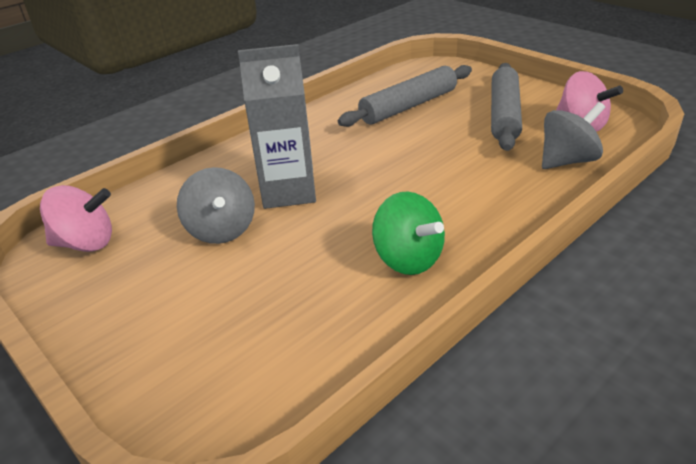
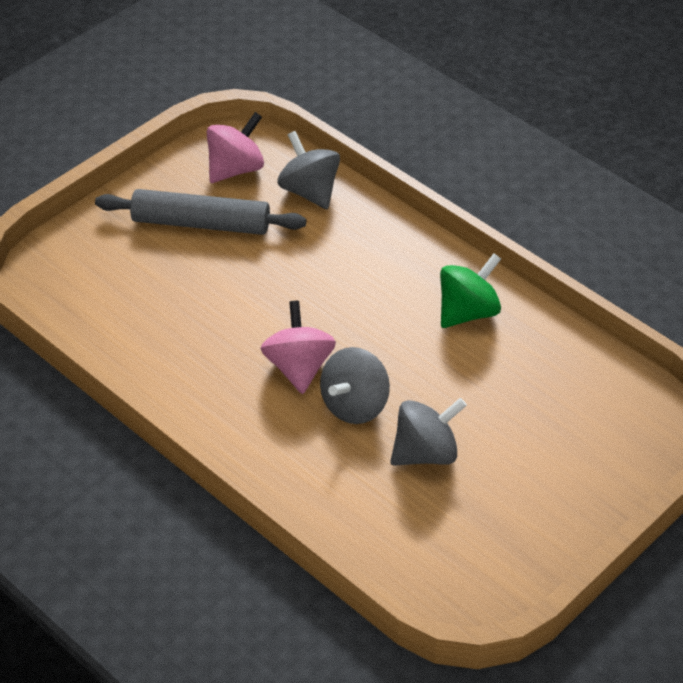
camera: 95 degrees left, 10 degrees up
pink spinning top [40,185,112,252] -> pink spinning top moved to [260,301,336,394]
grey carton [238,44,316,209] -> grey spinning top [320,347,390,424]
grey rolling pin [338,65,472,127] -> none

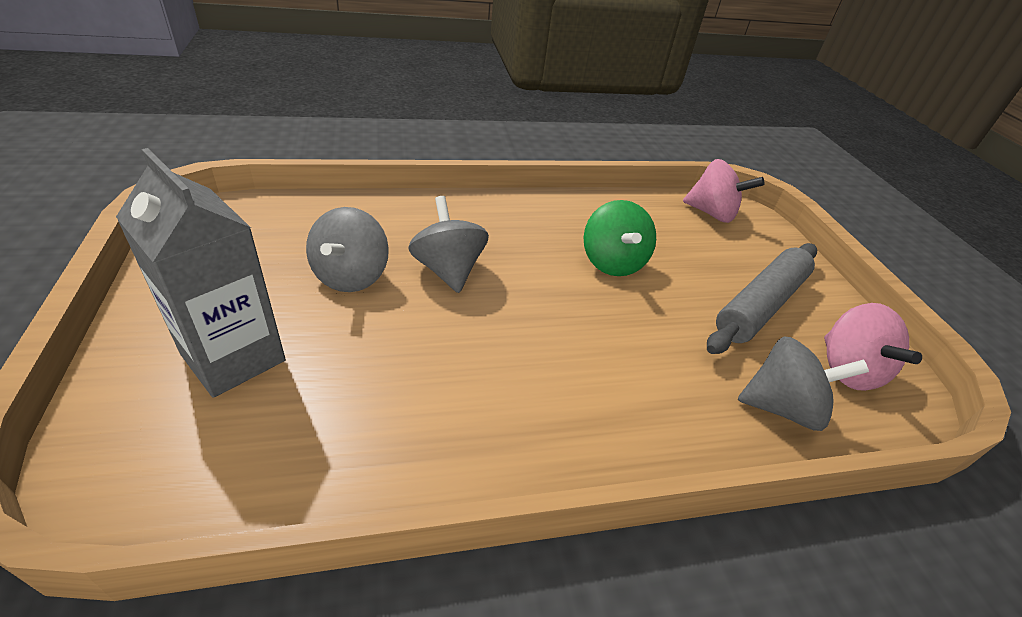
camera: 120 degrees right, 5 degrees down
pink spinning top [260,301,336,394] -> pink spinning top moved to [683,159,765,223]
green spinning top [440,253,501,328] -> green spinning top moved to [584,200,656,276]
none -> grey carton [116,148,286,398]

